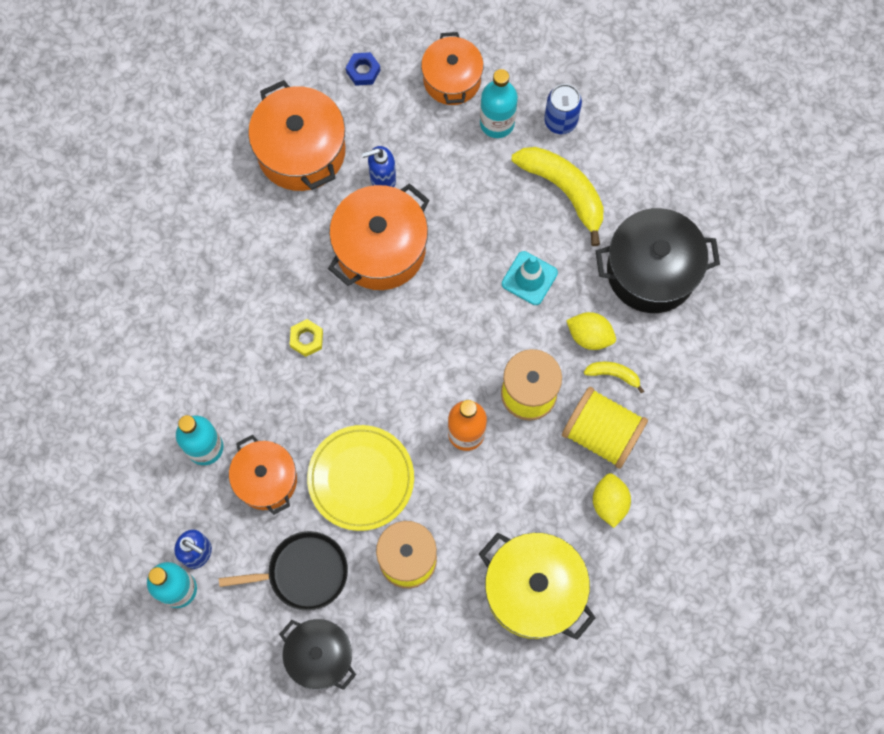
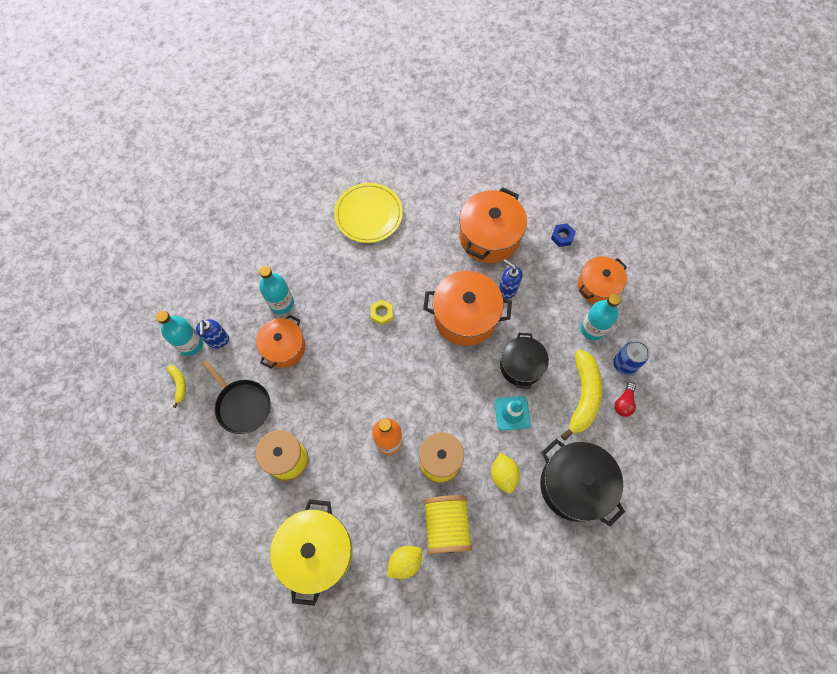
camera: 55 degrees right, 5 degrees down
black pot [279,619,356,690] -> black pot moved to [500,333,549,389]
yellow plate [307,425,414,531] -> yellow plate moved to [334,183,403,243]
yellow banana [584,362,644,393] -> yellow banana moved to [167,365,186,408]
none -> red light bulb [614,382,636,417]

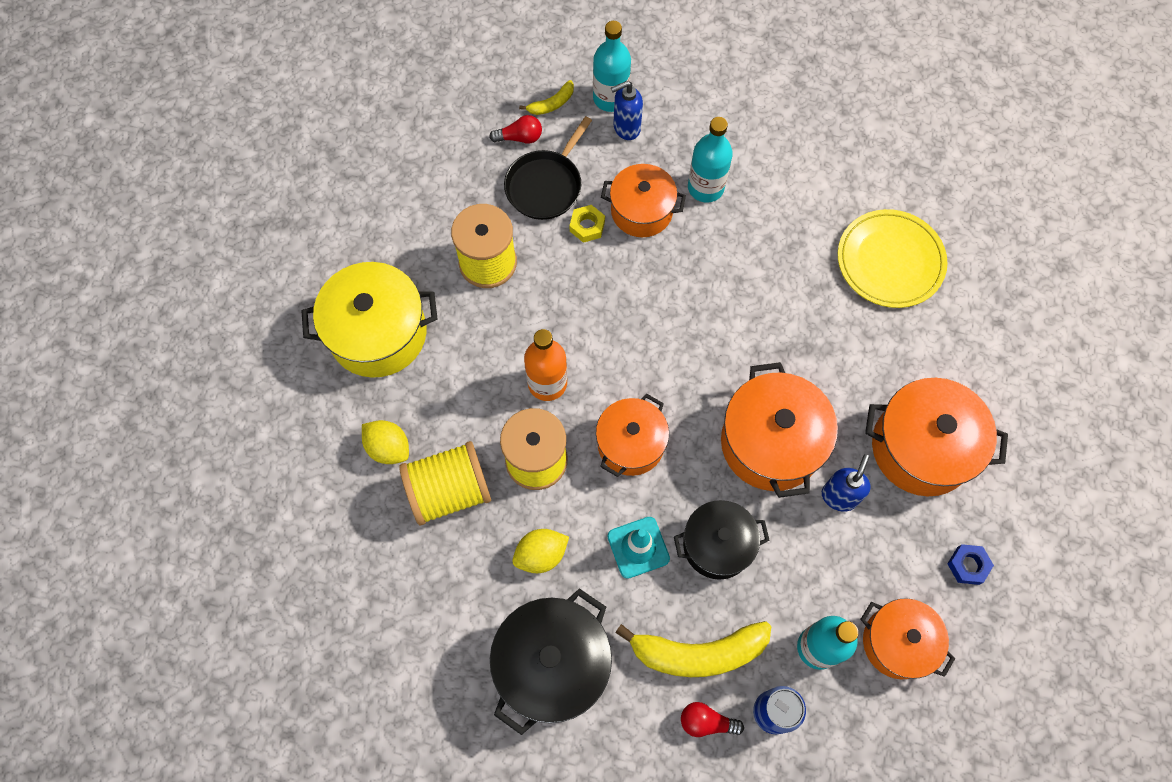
camera: 75 degrees right, 0 degrees up
yellow nut [371,299,393,326] -> yellow nut moved to [570,205,605,243]
none -> red light bulb [489,115,542,144]
none -> orange pot [596,393,669,477]

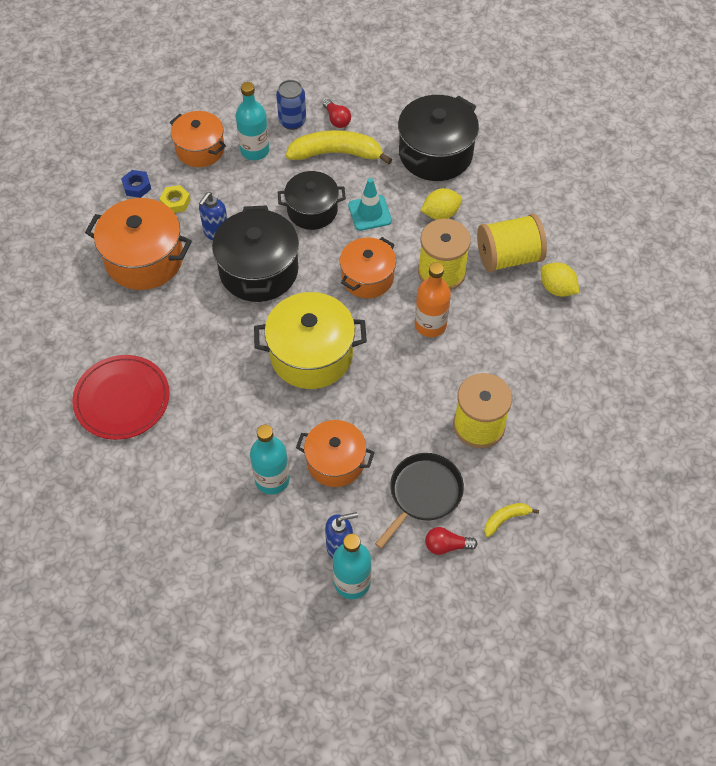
camera: 175 degrees left, 10 degrees down
yellow pot [301,262,437,378] -> yellow pot moved to [254,292,367,389]
yellow banana [519,80,574,115] -> yellow banana moved to [484,503,539,537]
yellow nut [570,205,605,243] -> yellow nut moved to [160,185,191,213]
red light bulb [681,702,744,737] -> red light bulb turned 45 degrees clockwise [323,99,351,128]
orange pot [721,362,838,498] -> black pot [212,206,299,302]
yellow plate [838,209,947,308] -> red plate [72,355,170,440]

